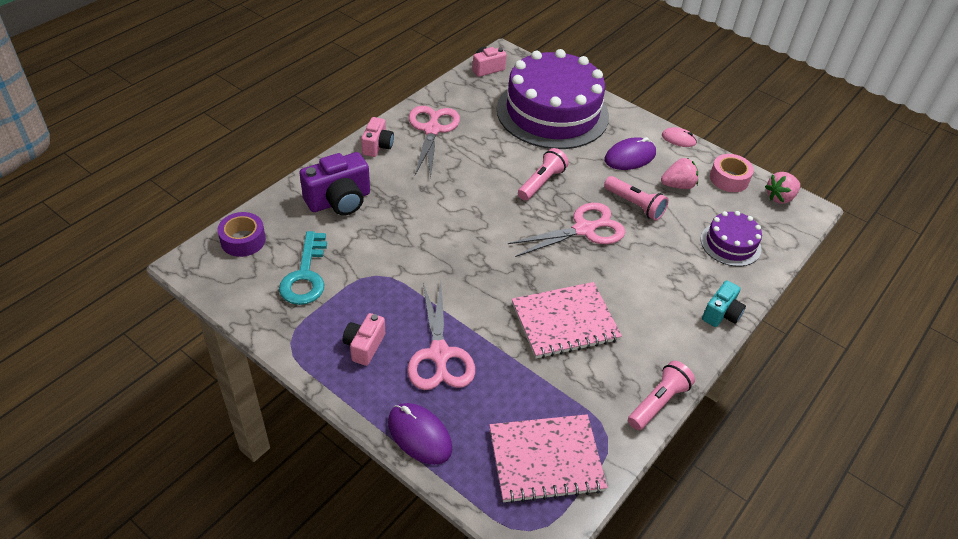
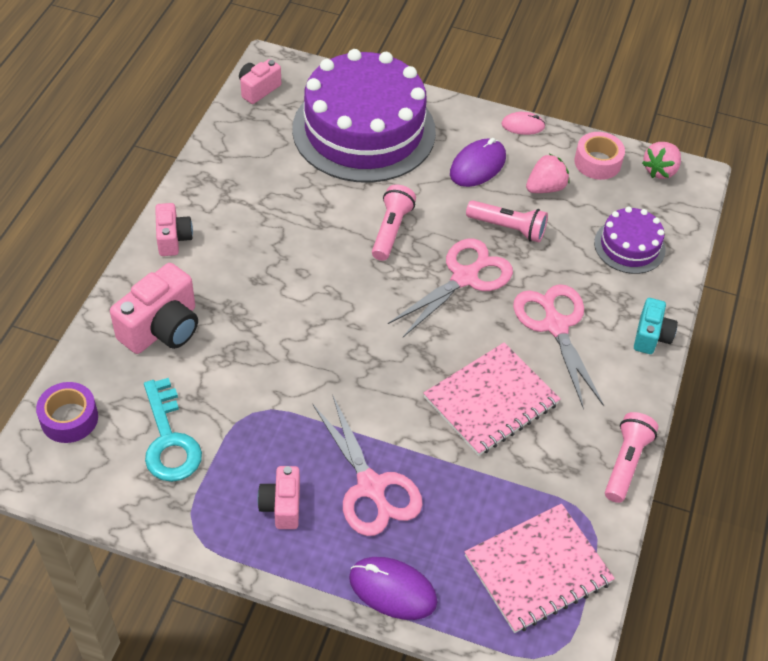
camera: 20 degrees left, 5 degrees up
purple camera [299,152,370,216] -> pink camera [110,263,198,354]
pink scissors [409,106,460,178] -> pink scissors moved to [513,284,604,409]

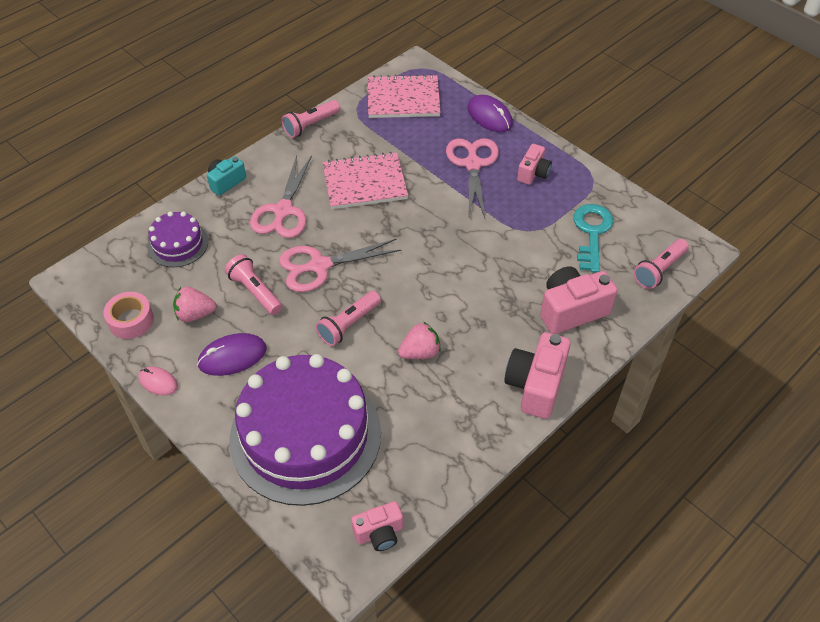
camera: 150 degrees left, 0 degrees up
purple tape [36,382,98,443] -> pink flashlight [634,239,689,289]
pink camera [155,203,193,256] -> pink camera [504,332,571,419], size x1.67
pink strawberry [642,142,681,179] -> pink strawberry moved to [398,322,441,359]

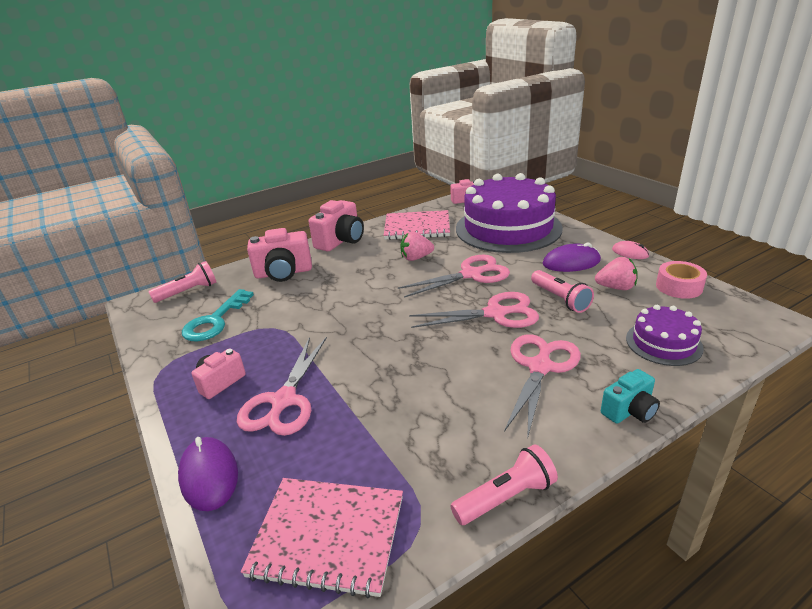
camera: 165 degrees left, 20 degrees down
pink flashlight [316,291,381,346] -> pink scissors [398,255,510,298]
pink notebook [322,152,408,209] -> pink notebook moved to [383,210,450,240]

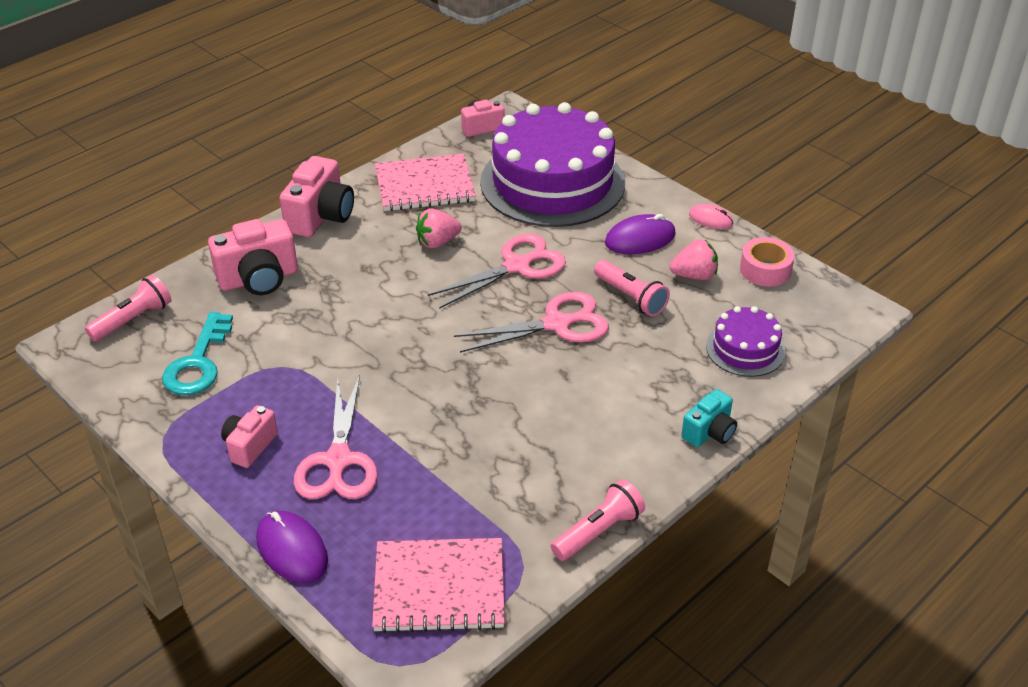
camera: 15 degrees left, 10 degrees up
pink scissors [504,334,581,440] -> none

